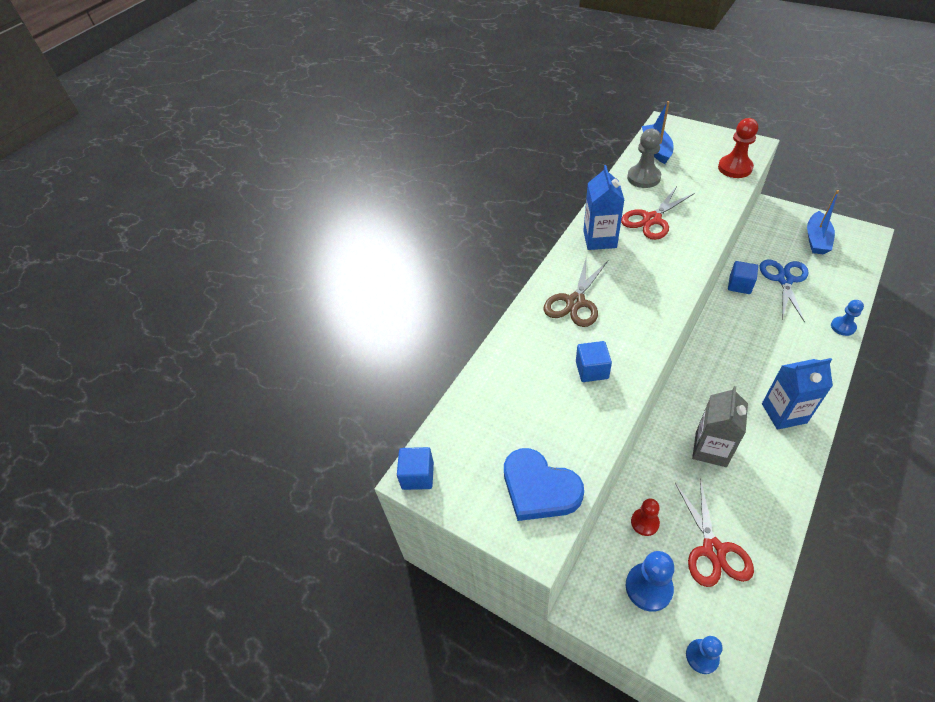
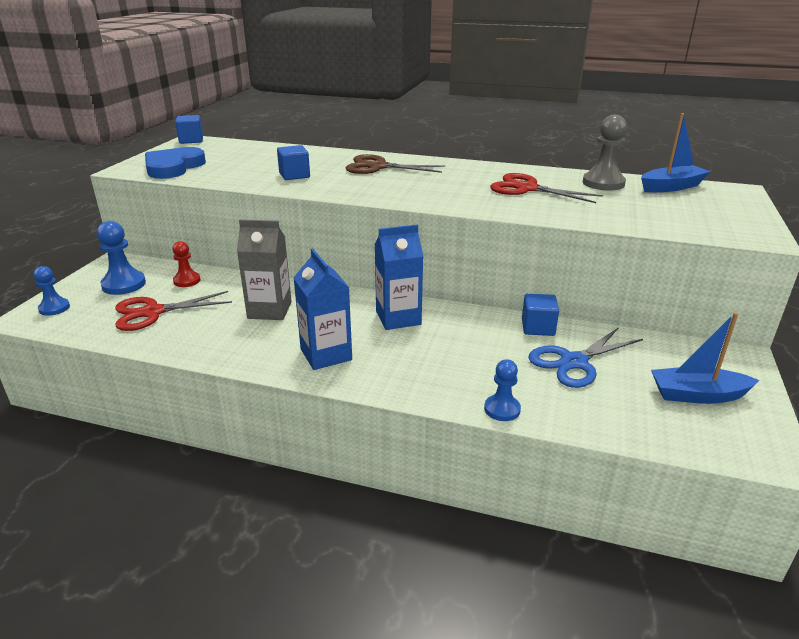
camera: 70 degrees right, 20 degrees down
blue carton [583,165,624,250] -> blue carton moved to [375,224,423,330]
red pawn [718,118,758,178] -> none
blue scissors [759,260,809,323] -> blue scissors turned 150 degrees clockwise [528,327,643,388]

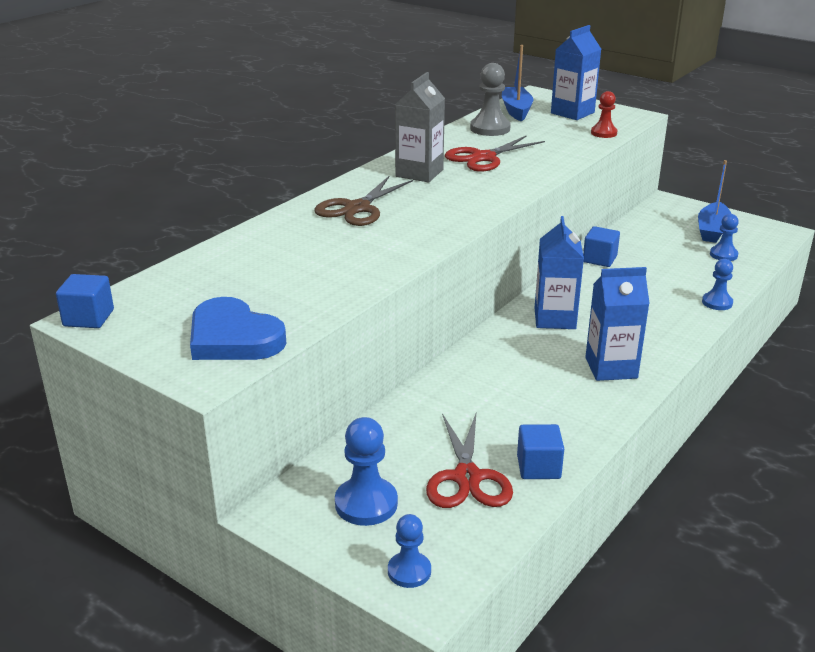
camera: 70 degrees left, 0 degrees up
red pawn [172,241,201,287] -> red pawn moved to [591,91,617,138]
grey carton [237,219,292,320] -> grey carton moved to [395,72,445,182]
blue cube [277,145,310,180] -> blue cube moved to [517,424,564,479]
blue scissors [528,327,643,388] -> none
none -> blue carton [551,25,601,120]
none -> blue pawn [710,214,739,261]

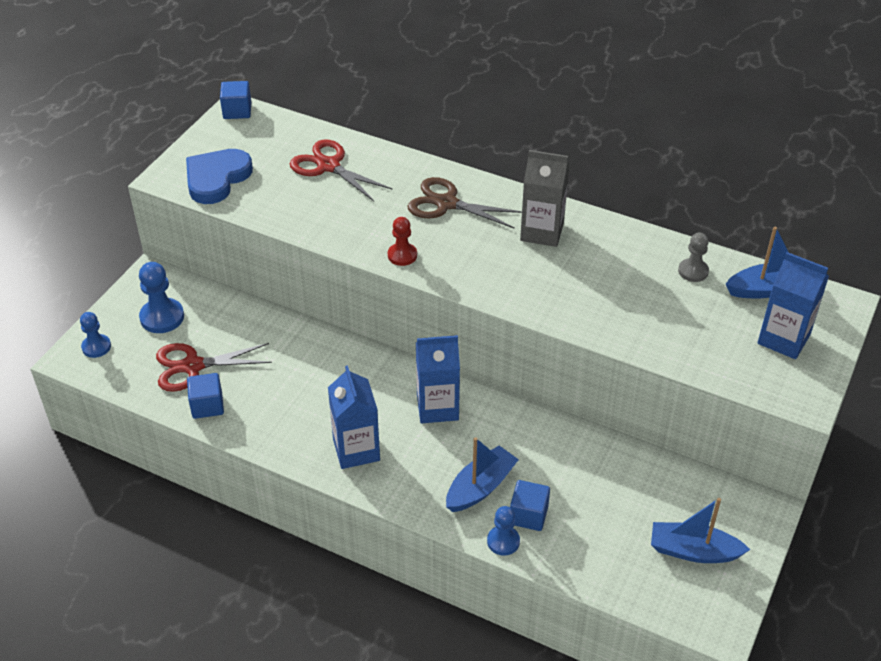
camera: 80 degrees right, 15 degrees up
red scissors [444,136,545,172] -> red scissors moved to [290,140,393,201]
grey pawn [470,63,511,136] -> grey pawn [678,233,709,282], size x0.64
blue cube [583,226,620,267] -> blue cube moved to [510,480,550,531]
red pawn [591,91,617,138] -> red pawn moved to [388,217,417,266]
blue pawn [710,214,739,261] -> none
none -> blue boat [446,437,519,512]

